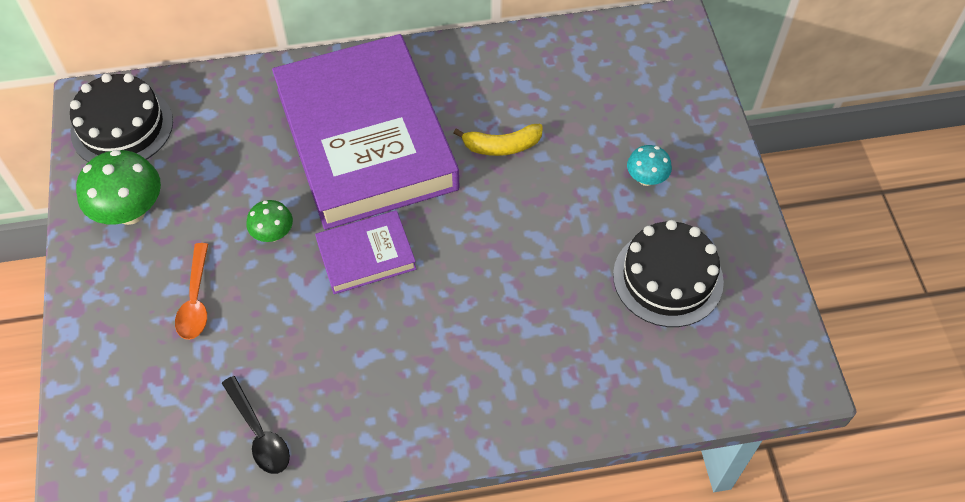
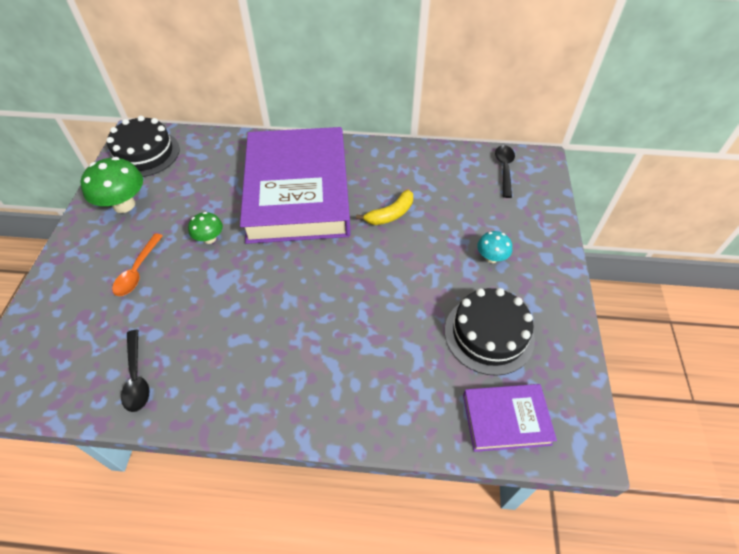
camera: 15 degrees right, 5 degrees down
purple book [315,210,416,294] -> purple book moved to [463,384,557,452]
yellow banana [454,124,543,156] -> yellow banana turned 45 degrees counterclockwise [356,189,413,225]
none -> black spoon [495,145,515,198]

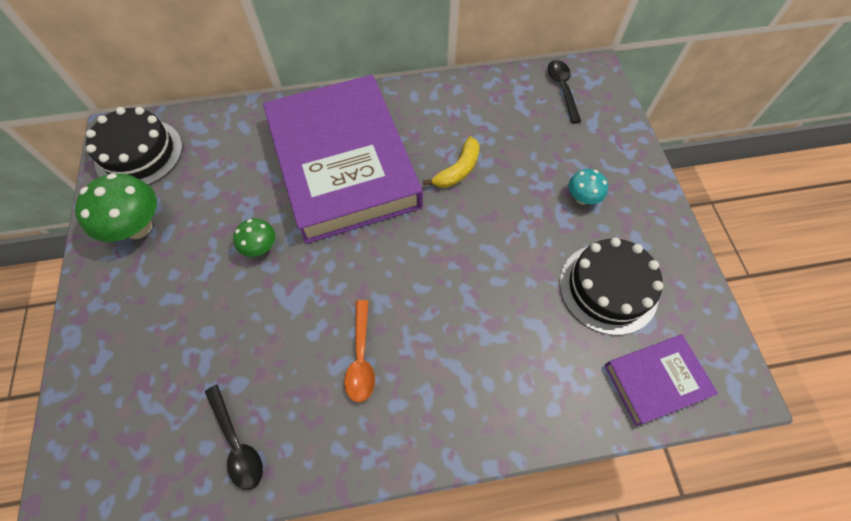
camera: 15 degrees left, 10 degrees up
orange spoon [112,233,163,296] -> orange spoon moved to [344,300,375,403]

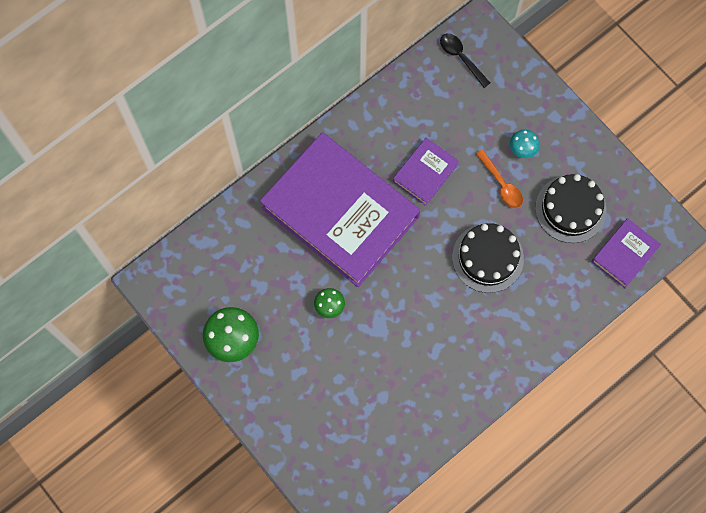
camera: 30 degrees left, 10 degrees up
black cake [86,107,182,185] -> black cake moved to [452,223,524,293]
black spoon [205,384,263,490] -> none
orange spoon [344,300,375,403] -> orange spoon moved to [476,149,523,208]
yellow banana [423,136,480,188] -> purple book [393,137,459,206]

